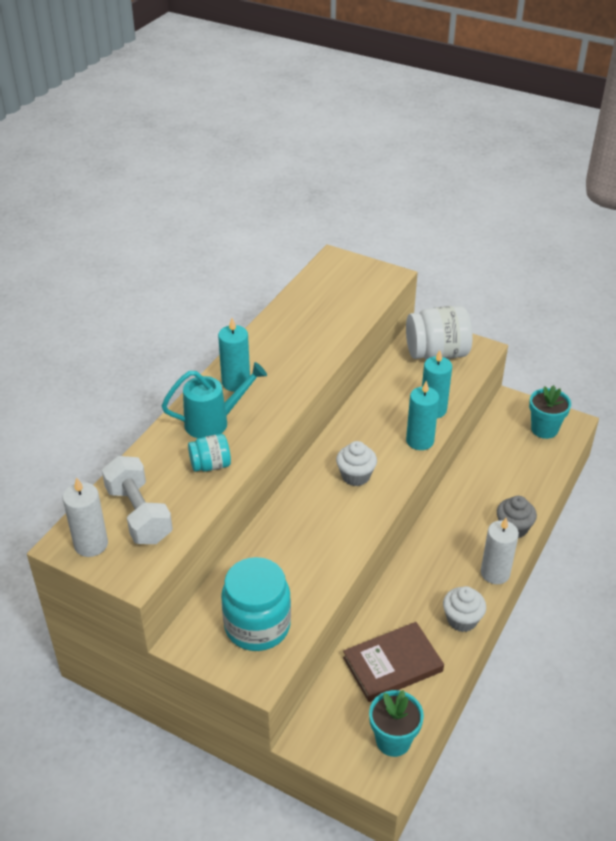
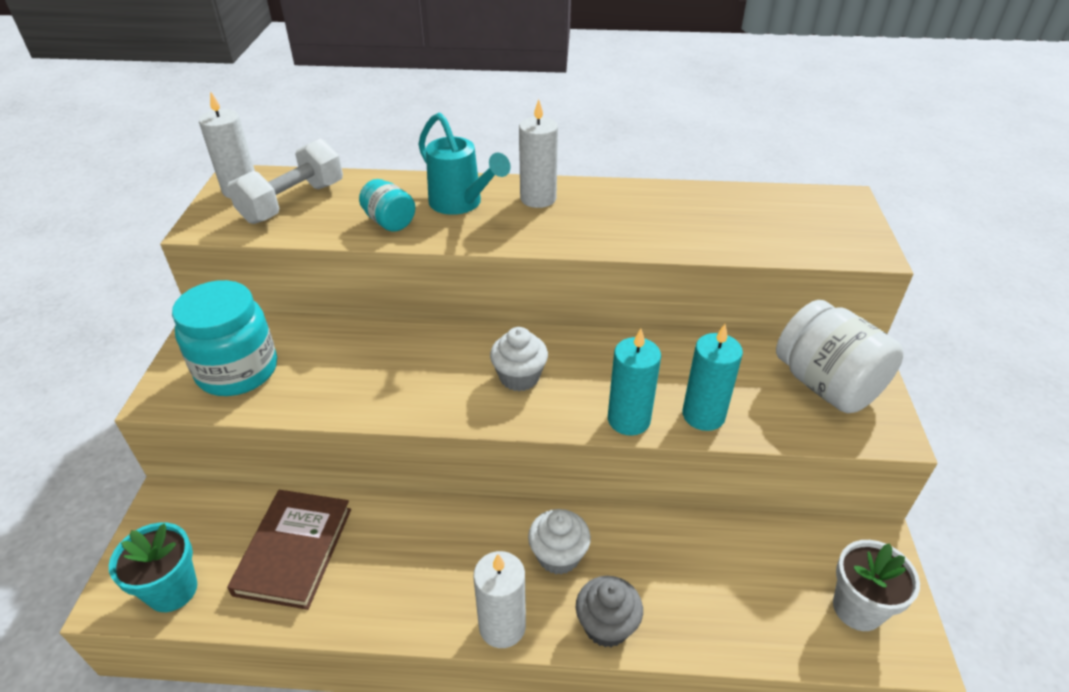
camera: 65 degrees right, 0 degrees up
turquoise candle [218,318,250,392] -> white candle [519,99,558,208]
brown book [343,622,444,702] -> brown book turned 60 degrees clockwise [227,490,351,610]
white cupcake [443,586,486,632] -> white cupcake moved to [528,509,591,575]
turquoise flower pot [529,385,571,439] -> white flower pot [833,540,920,631]

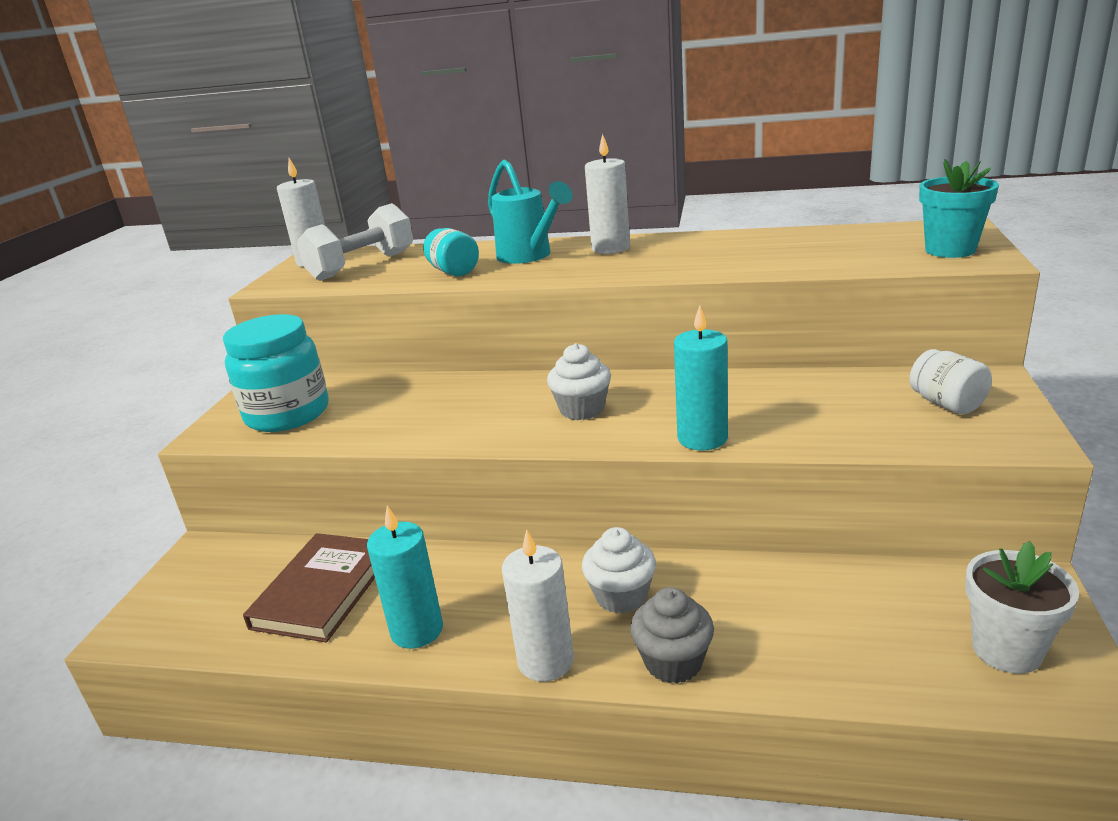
camera: 10 degrees right, 15 degrees down
turquoise flower pot [109,522,197,612] -> turquoise flower pot moved to [919,159,999,258]
turquoise candle [683,324,743,431] -> turquoise candle moved to [367,506,443,649]
white jar [776,300,903,413] -> white jar [909,349,992,414], size x0.54

